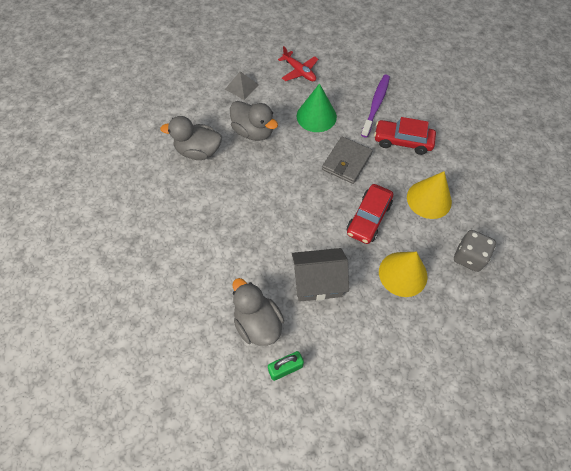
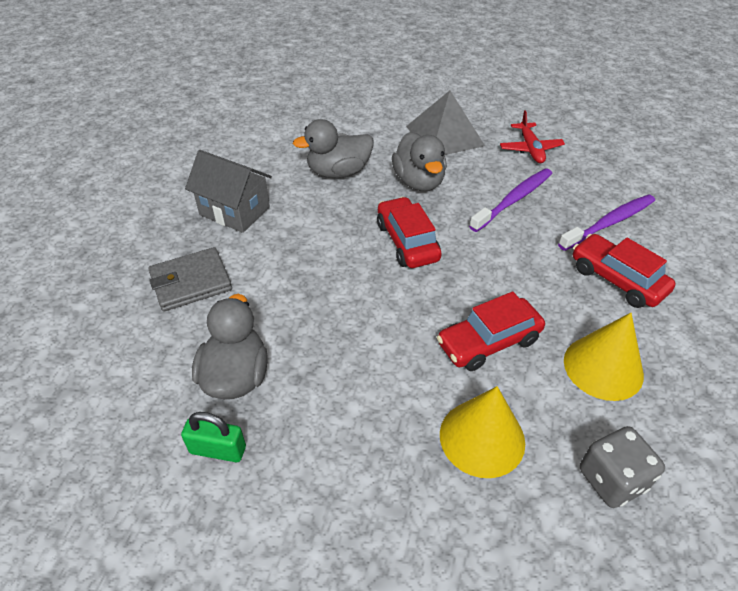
camera: 35 degrees right, 15 degrees down
grey duck [160,116,222,160] -> grey duck turned 60 degrees counterclockwise [293,119,374,178]
grey pyramid [225,71,259,100] -> grey pyramid [406,91,485,155], size x1.75
grey house [292,248,349,302] -> grey house moved to [185,150,272,233]
green cone [297,83,337,132] -> purple toothbrush [469,168,552,232]
grey wallet [322,136,373,184] -> grey wallet moved to [148,247,232,312]
none -> red car [377,197,442,268]

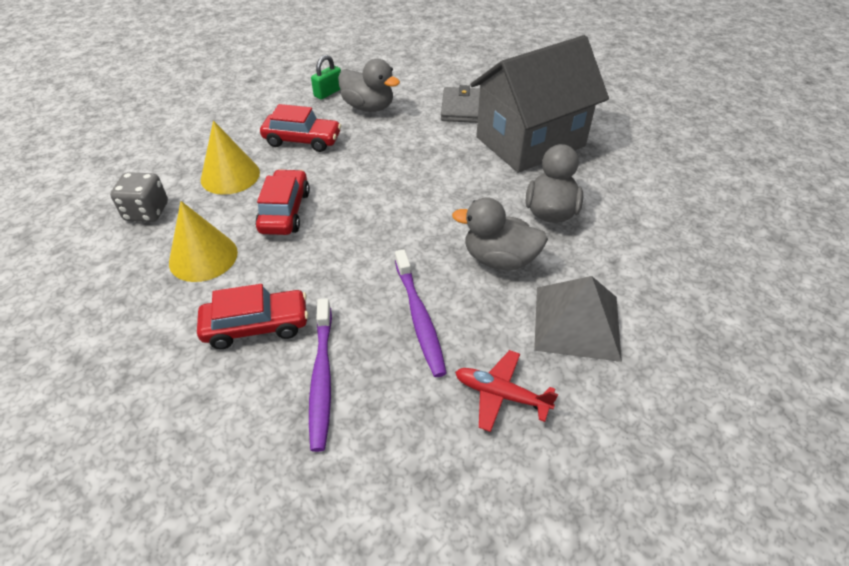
camera: 120 degrees right, 0 degrees up
grey house [185,150,272,233] -> grey house [470,35,609,173], size x1.76
red car [377,197,442,268] -> red car moved to [260,104,341,152]

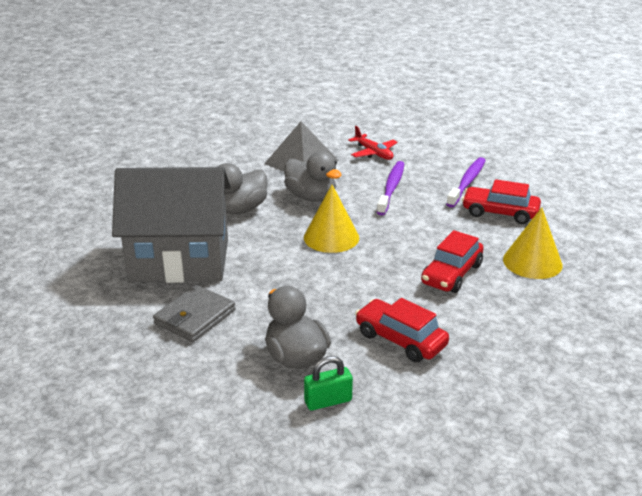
camera: 150 degrees left, 15 degrees down
grey dice [110,172,168,222] -> none
yellow cone [201,121,260,195] -> yellow cone moved to [304,185,359,253]

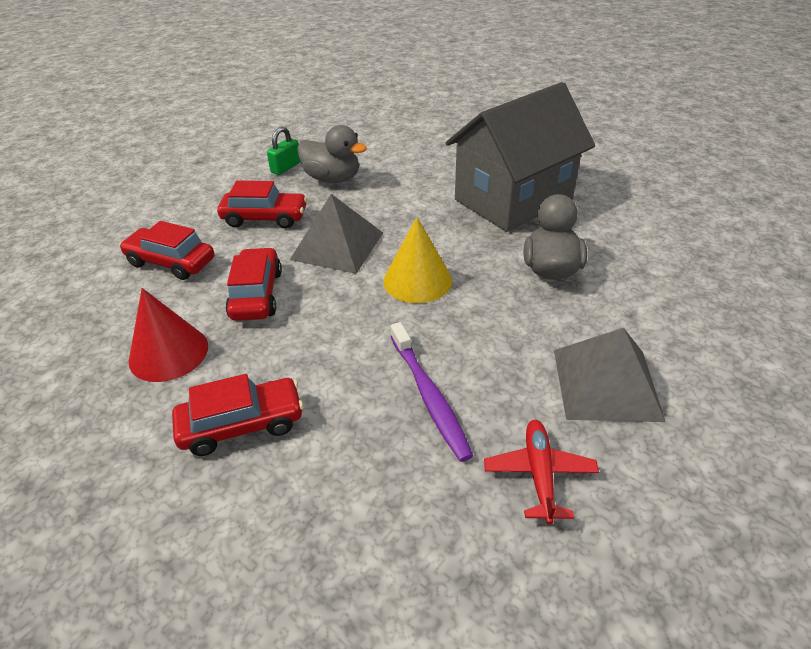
camera: 145 degrees right, 10 degrees up
grey wallet [153,285,235,342] -> none
grey duck [284,151,341,202] -> none
red plane [348,126,398,160] -> red plane turned 75 degrees clockwise [484,420,599,525]
purple toothbrush [446,157,486,208] -> none
yellow cone [503,207,562,279] -> red cone [128,288,208,382]
none -> red car [119,221,214,280]
none -> grey pyramid [290,194,383,274]

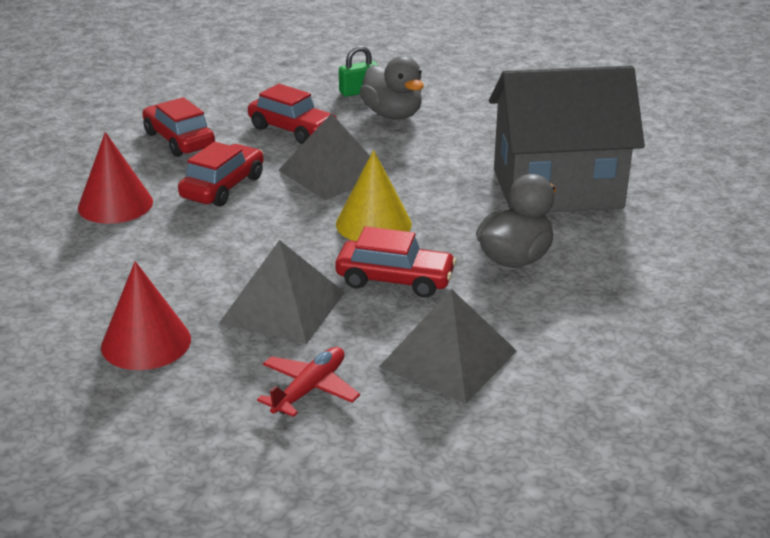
camera: 30 degrees right, 10 degrees down
red car [172,374,304,456] -> red car moved to [335,226,457,298]
purple toothbrush [391,322,473,462] -> grey pyramid [219,240,345,344]
none -> red cone [101,261,191,370]

